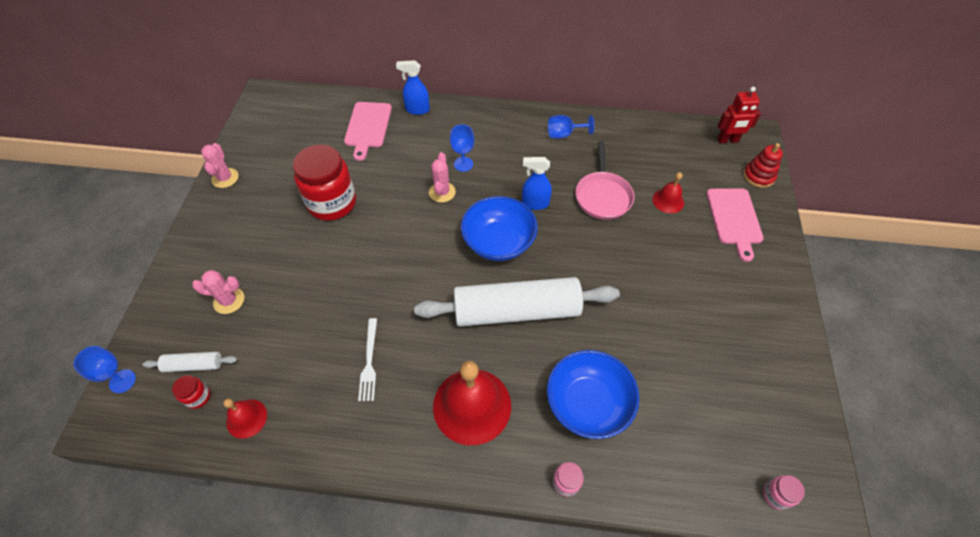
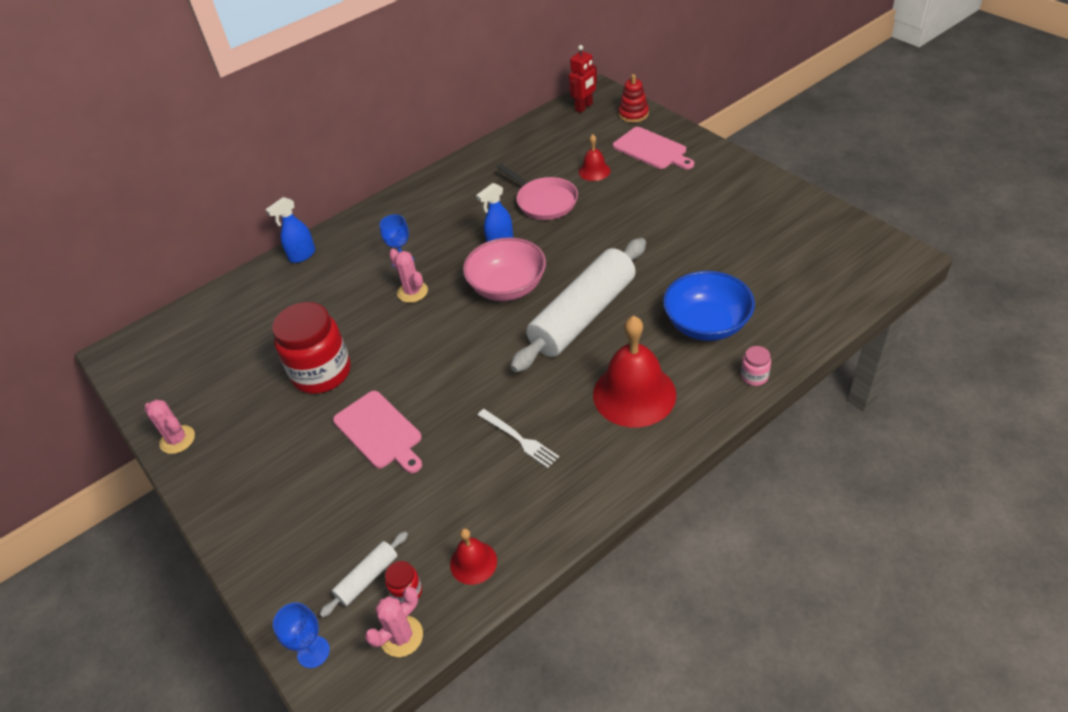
camera: 40 degrees left, 10 degrees down
pink cactus [192,270,244,314] -> pink cactus moved to [365,587,423,657]
pink cutting board [344,102,392,161] -> pink cutting board moved to [333,391,422,473]
blue bowl [461,196,538,261] -> pink bowl [463,237,546,301]
blue goblet [548,115,595,139] -> none
pink jar [763,475,805,510] -> none

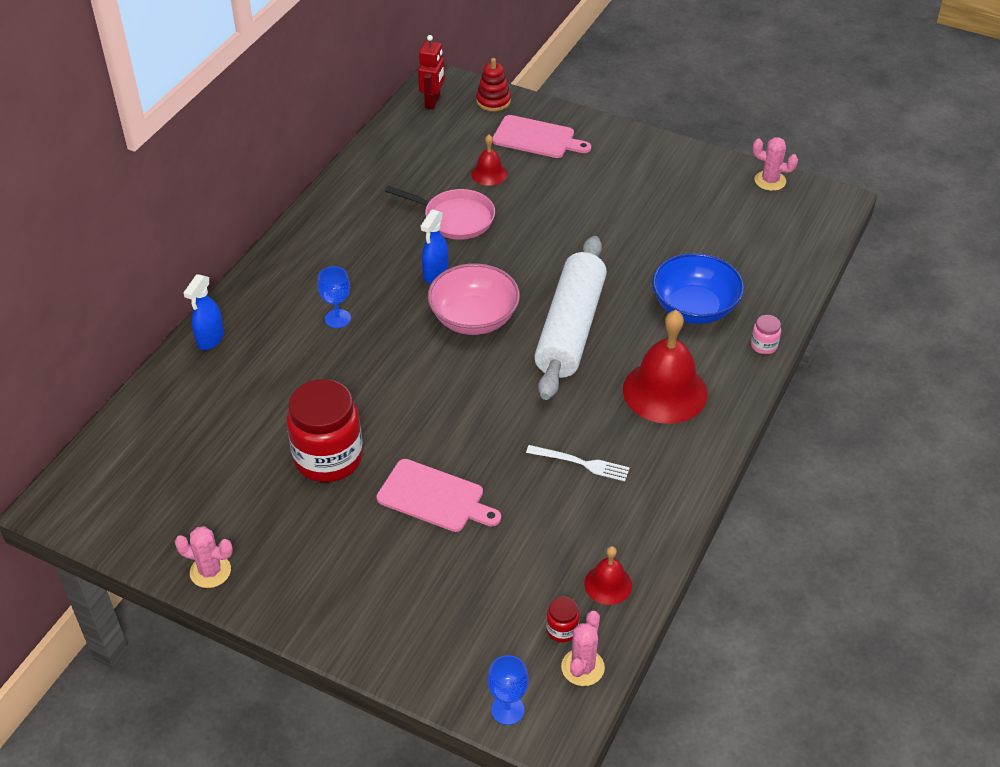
camera: 30 degrees left, 0 degrees up
white rolling pin [320,531,408,618] -> none
pink cactus [389,249,428,303] -> pink cactus moved to [753,137,798,191]

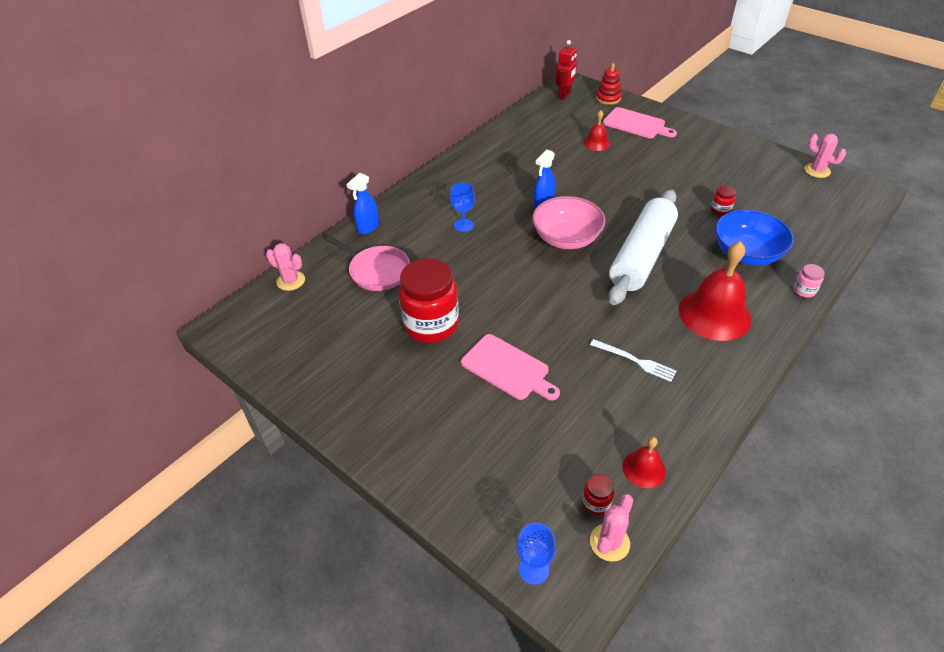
camera: 15 degrees right, 0 degrees up
pink cactus [174,526,233,588] -> pink cactus moved to [266,243,305,291]
pink pan [385,186,495,240] -> pink pan moved to [325,235,410,291]
none -> red jar [711,186,736,216]

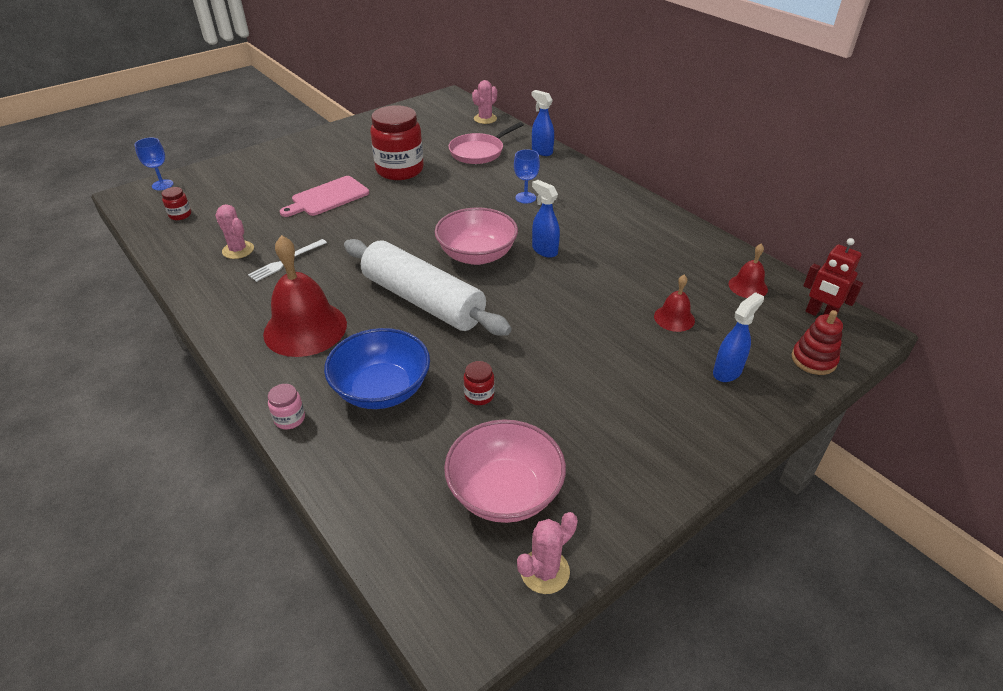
camera: 100 degrees right, 5 degrees down
pink cactus [590,494,633,562] -> pink cactus moved to [215,204,254,259]
pink cutting board [603,107,677,138] -> blue spray bottle [713,292,764,382]
red bell [623,437,666,488] -> red bell moved to [729,244,768,298]
none -> pink bowl [444,419,566,523]

